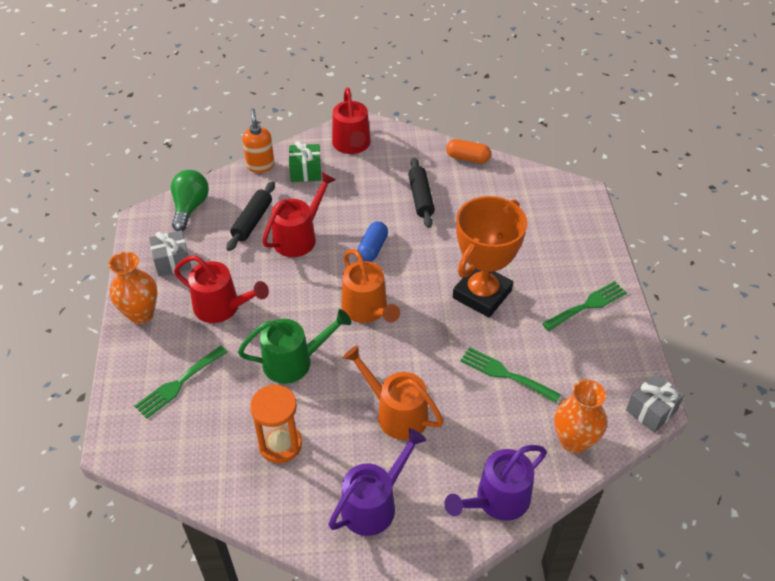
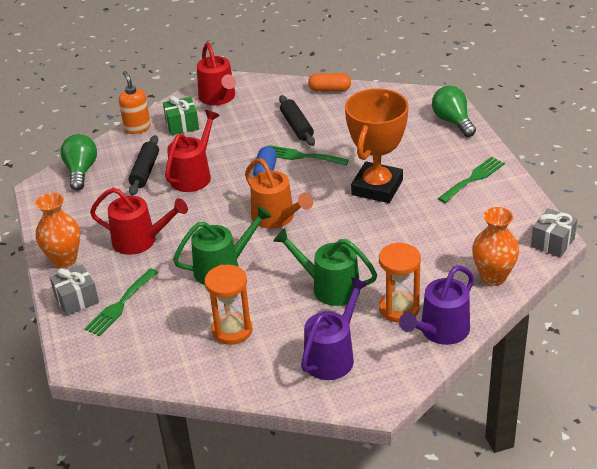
camera: 10 degrees left, 10 degrees down
grey gift [149,230,192,277] -> grey gift moved to [50,264,99,316]
orange watering can [343,345,444,440] -> green watering can [273,228,377,306]
green fork [460,347,561,403] -> green fork moved to [268,145,349,166]
none -> orange hourglass [379,243,421,322]
none -> green light bulb [432,86,476,137]

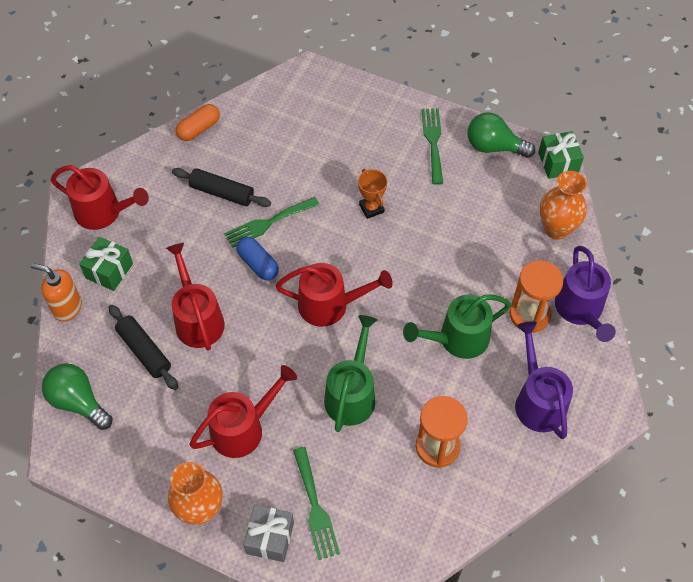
camera: 50 degrees left, 20 degrees up
orange watering can [245,158,314,229] -> red watering can [276,263,393,327]
orange trophy [345,88,408,203] -> orange trophy [358,169,388,219], size x0.43
green light bulb [432,86,476,137] -> green light bulb moved to [468,112,535,158]
grey gift [531,208,578,258] -> green gift [538,131,584,179]

